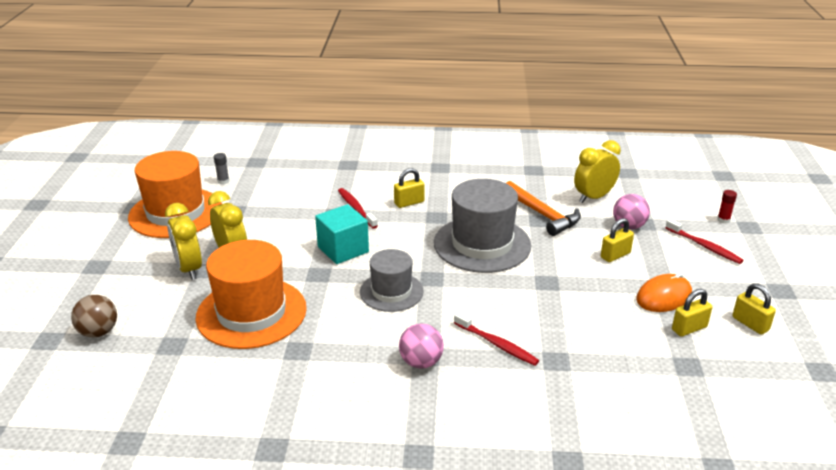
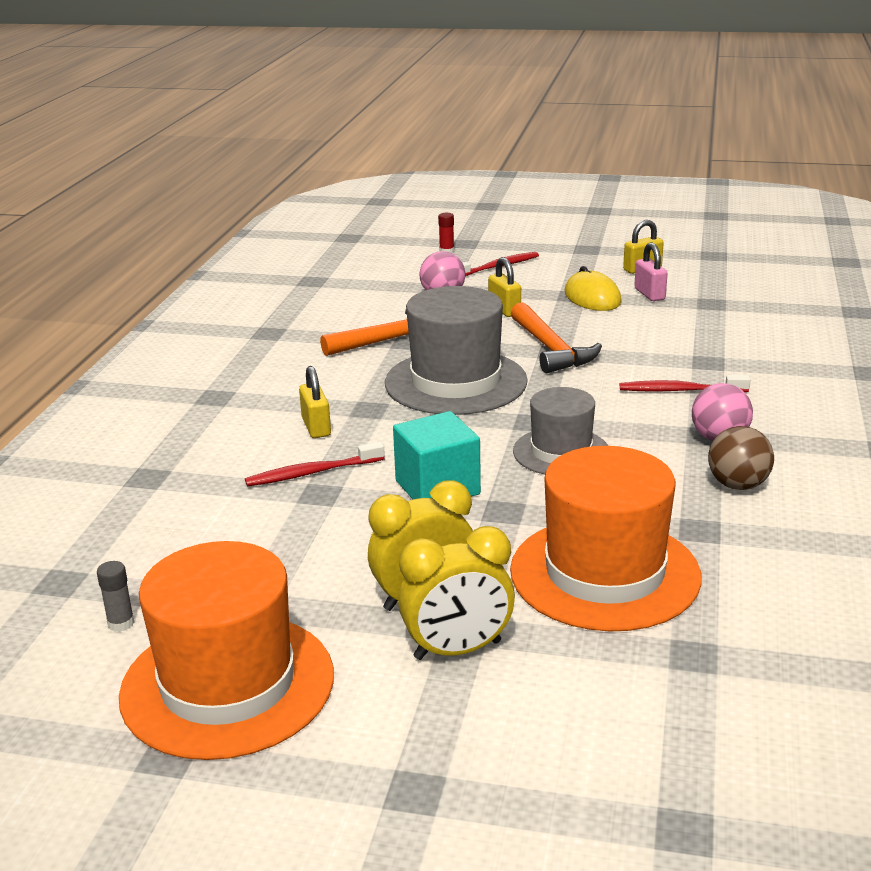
camera: 80 degrees left, 5 degrees down
brown ball [71,295,117,337] -> brown ball moved to [708,426,774,490]
red toothbrush [454,312,539,366] -> red toothbrush turned 135 degrees counterclockwise [620,375,751,392]
yellow clock [574,140,621,203] -> none
orange mouse [636,273,692,312] -> yellow mouse [565,266,622,311]
yellow padlock [672,289,712,337] -> pink padlock [634,242,668,301]
none -> orange hammer [511,302,602,373]

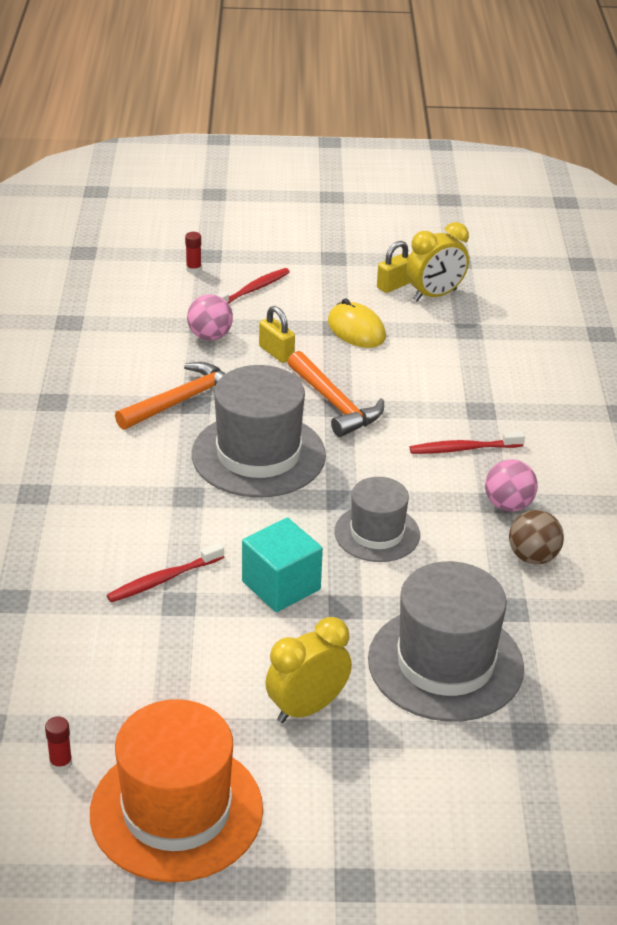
camera: 15 degrees left, 10 degrees up
grey glue stick [97,561,135,632] -> red glue stick [45,716,72,772]
yellow padlock [299,366,331,438] -> none
yellow clock [398,526,515,660] -> yellow clock moved to [407,222,469,301]
orange hat [510,446,702,631] -> grey hat [368,561,524,722]
pink padlock [634,242,668,301] -> none

